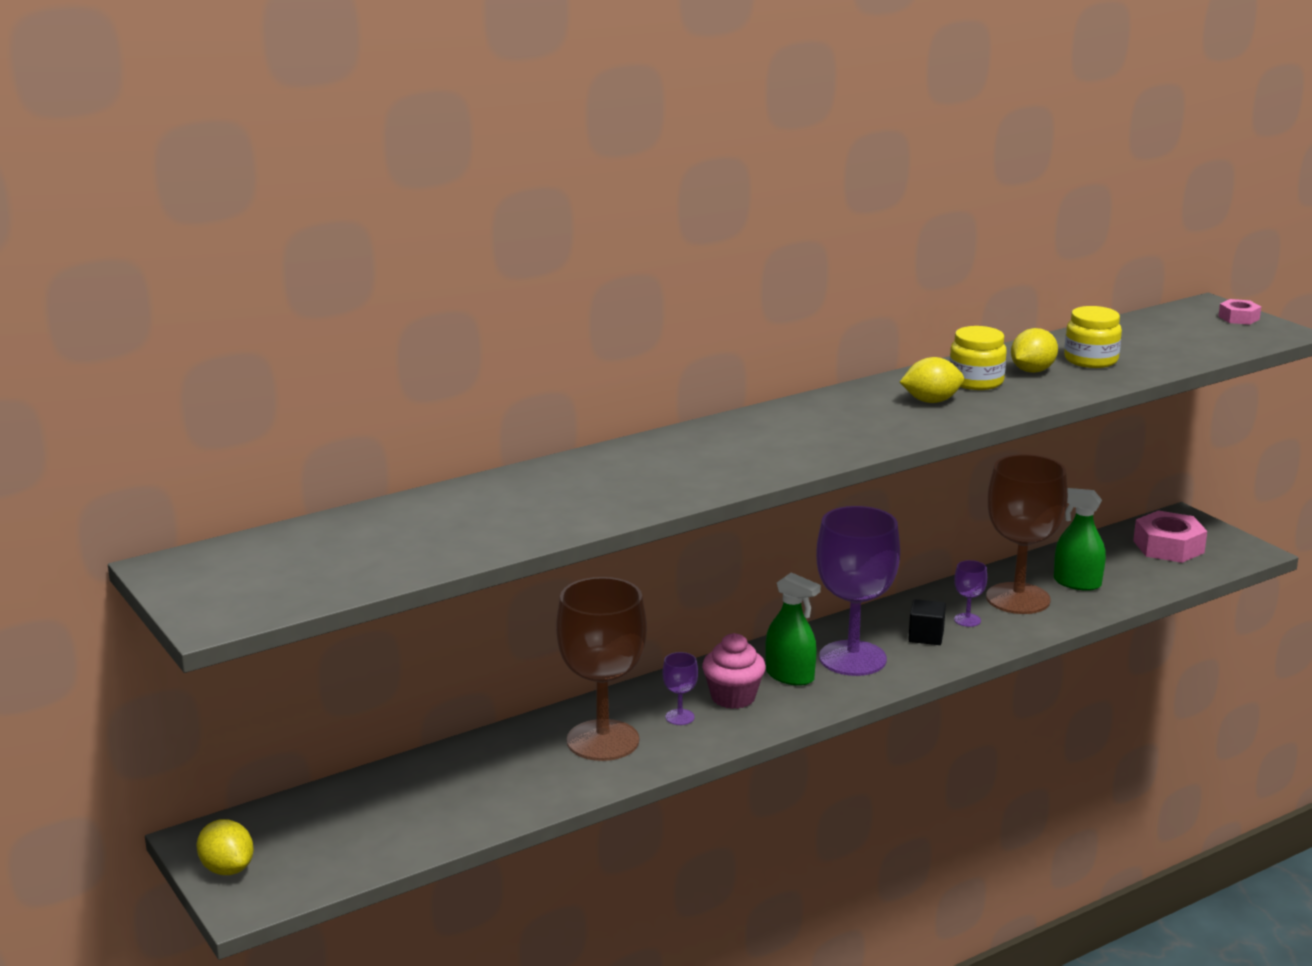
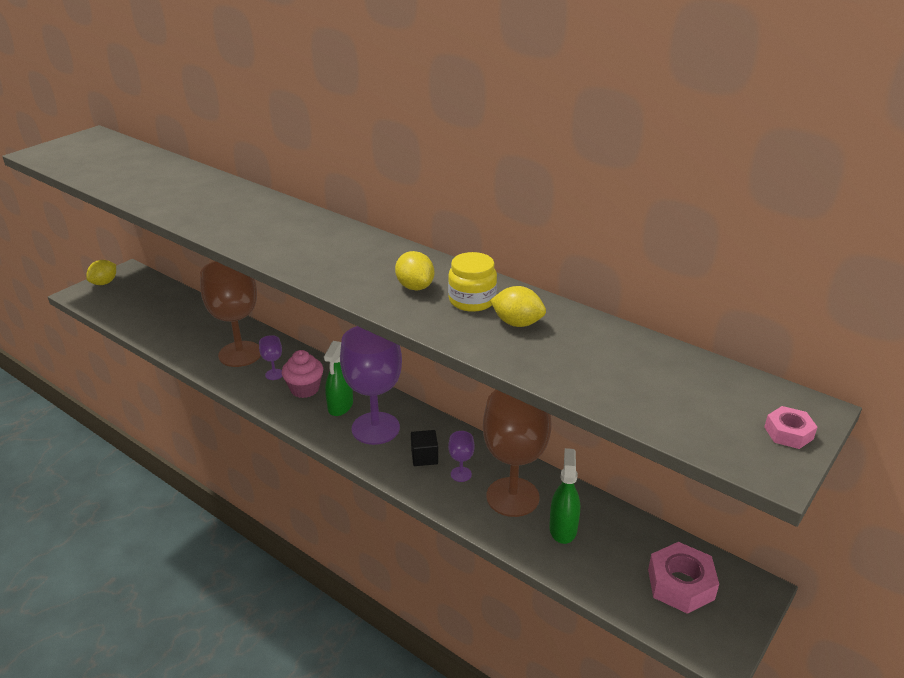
camera: 70 degrees right, 10 degrees up
yellow jar [1064,306,1122,368] -> none

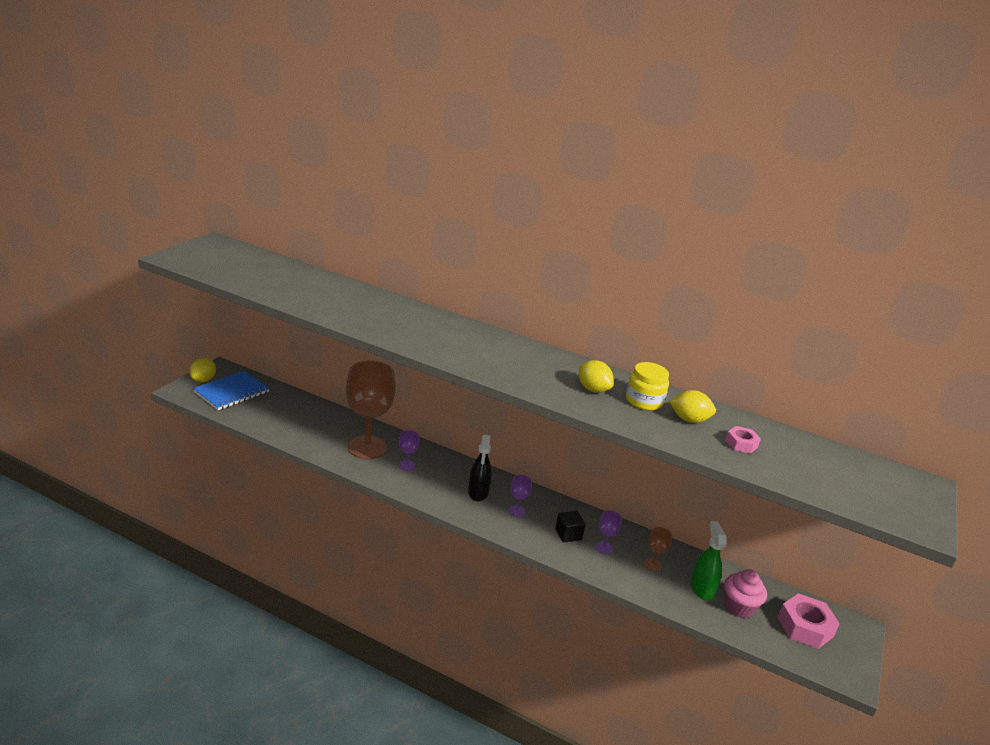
camera: 15 degrees left, 5 degrees down
pink cupcake [282,350,323,398] -> pink cupcake moved to [724,569,767,618]
green spray bottle [324,341,353,416] -> black spray bottle [468,435,492,502]
purple goblet [340,326,402,445] -> purple goblet [509,475,532,517], size x0.41
brown goblet [483,390,552,517] -> brown goblet [644,527,672,572], size x0.41
pink nut [764,406,818,449] -> pink nut moved to [725,426,761,454]
none -> blue notebook [193,371,270,410]

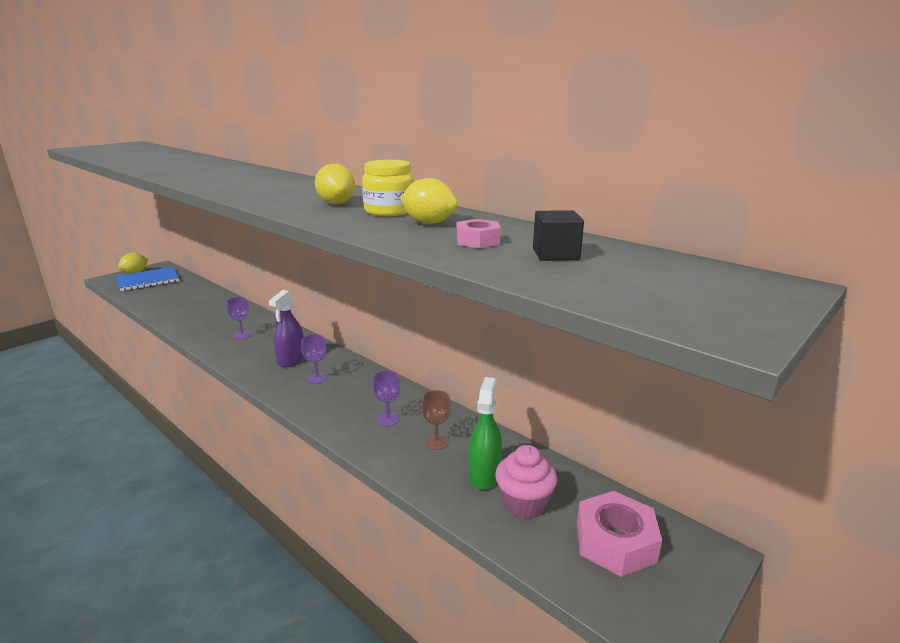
camera: 20 degrees right, 5 degrees down
brown goblet [346,361,396,459] -> none
black spray bottle [468,435,492,502] -> purple spray bottle [269,290,304,368]
black cube [555,511,586,543] -> black cube moved to [533,210,584,261]

